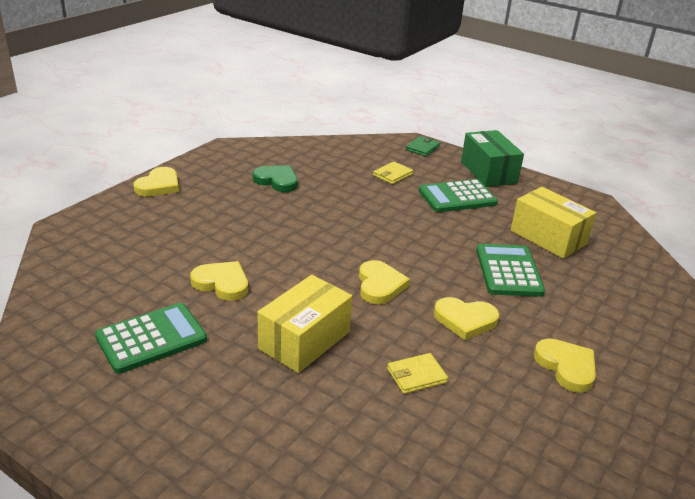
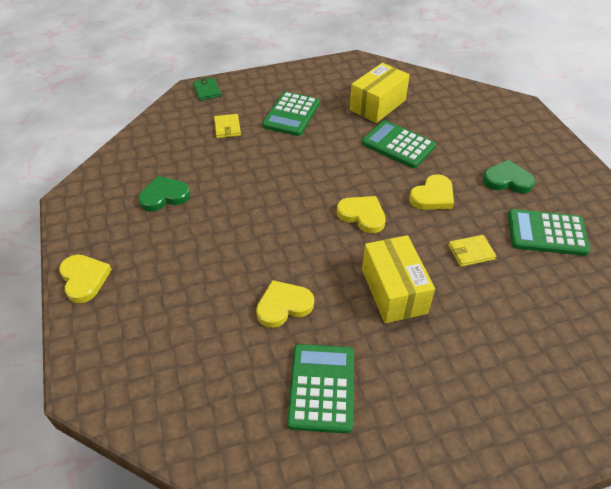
camera: 50 degrees left, 15 degrees up
yellow wallet [387,353,448,394] -> yellow wallet turned 60 degrees clockwise [448,235,496,267]
green box [461,130,524,187] -> none
yellow box [511,187,596,259] -> yellow box turned 45 degrees counterclockwise [350,63,410,123]
yellow heart [534,338,596,393] -> green heart [483,160,535,193]
none -> green calculator [508,209,590,256]

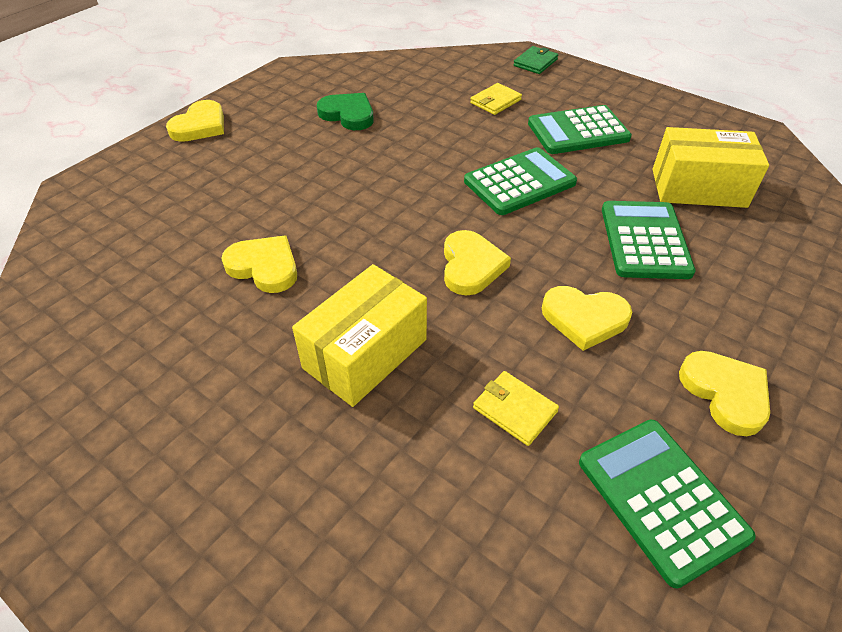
camera: 55 degrees right, 0 degrees up
green calculator [287,344,354,434] -> green calculator moved to [464,147,577,215]
green heart [483,160,535,193] -> yellow heart [679,351,770,436]

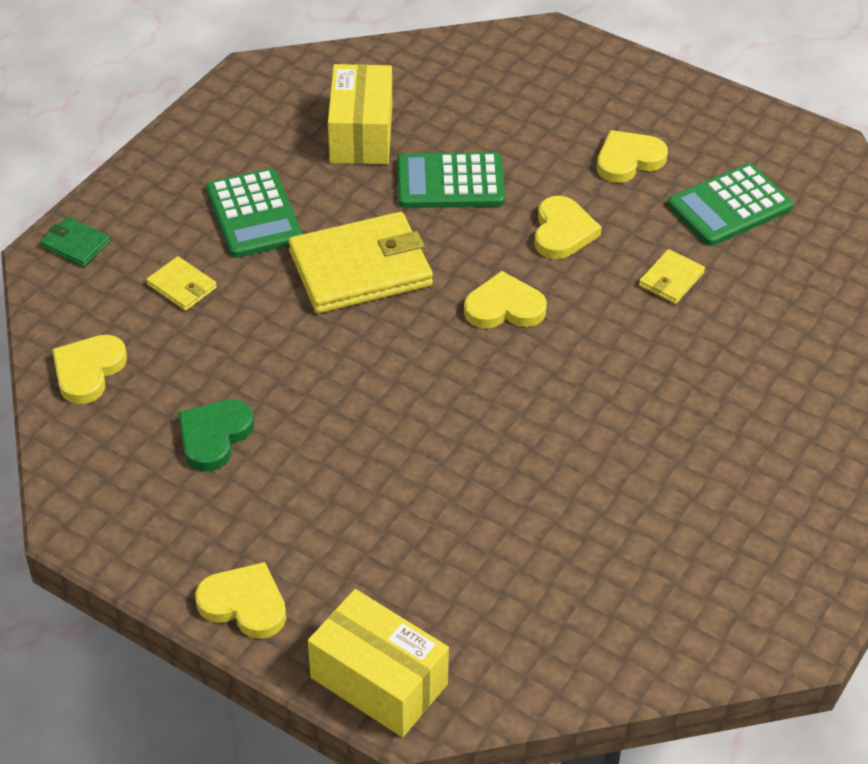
camera: 95 degrees left, 0 degrees up
yellow heart [221,236,297,293] -> yellow heart moved to [52,335,127,404]
yellow box [292,264,427,407] -> yellow box moved to [308,589,449,737]
green calculator [464,147,577,215] -> yellow wallet [288,212,433,313]

